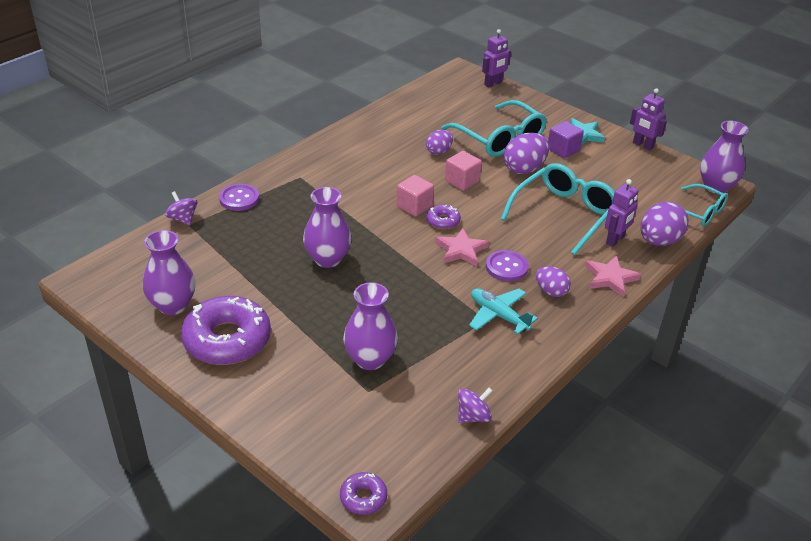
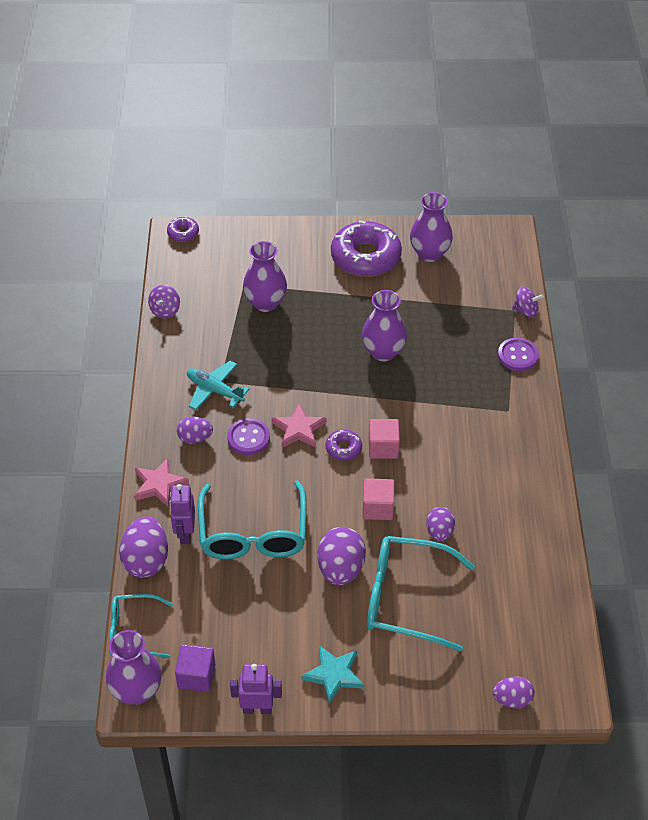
camera: 140 degrees right, 10 degrees up
turquoise plane [469,288,538,334] -> turquoise plane turned 150 degrees counterclockwise [187,361,250,410]
purple robot [482,29,511,87] -> purple egg [493,676,535,708]
purple cube [548,121,584,159] -> purple cube moved to [175,644,216,692]

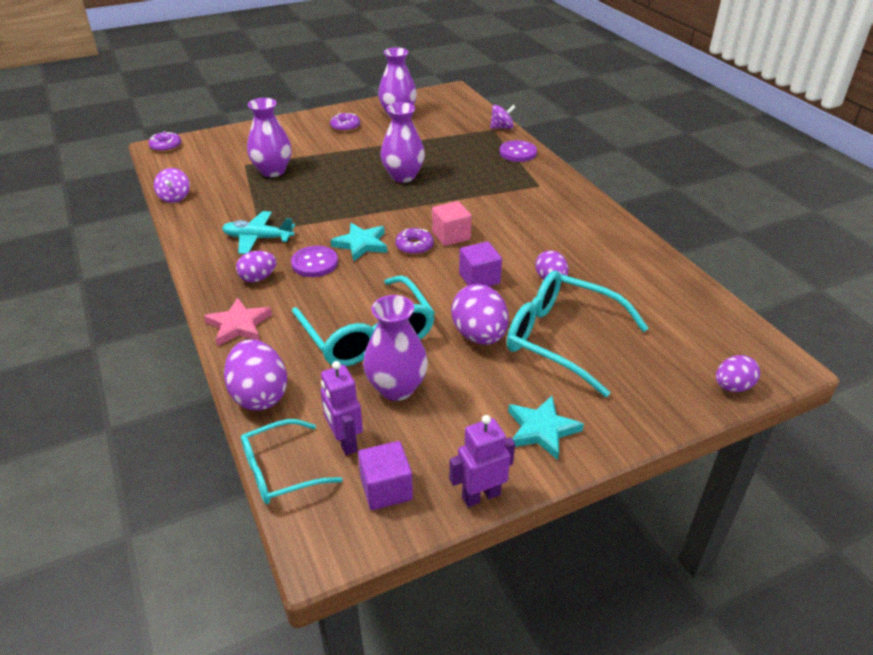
camera: 25 degrees left, 10 degrees down
purple vase [106,630,162,705] -> purple vase moved to [363,295,428,401]
purple robot [170,484,195,544] -> purple robot moved to [320,361,363,455]
pink star [272,403,326,448] -> turquoise star [331,223,387,262]
purple donut [331,221,402,277] -> purple donut [330,113,360,132], size x0.46
pink cube [363,478,395,520] -> purple cube [459,242,502,286]
turquoise glasses [367,536,475,652] -> turquoise glasses turned 45 degrees clockwise [507,270,649,397]

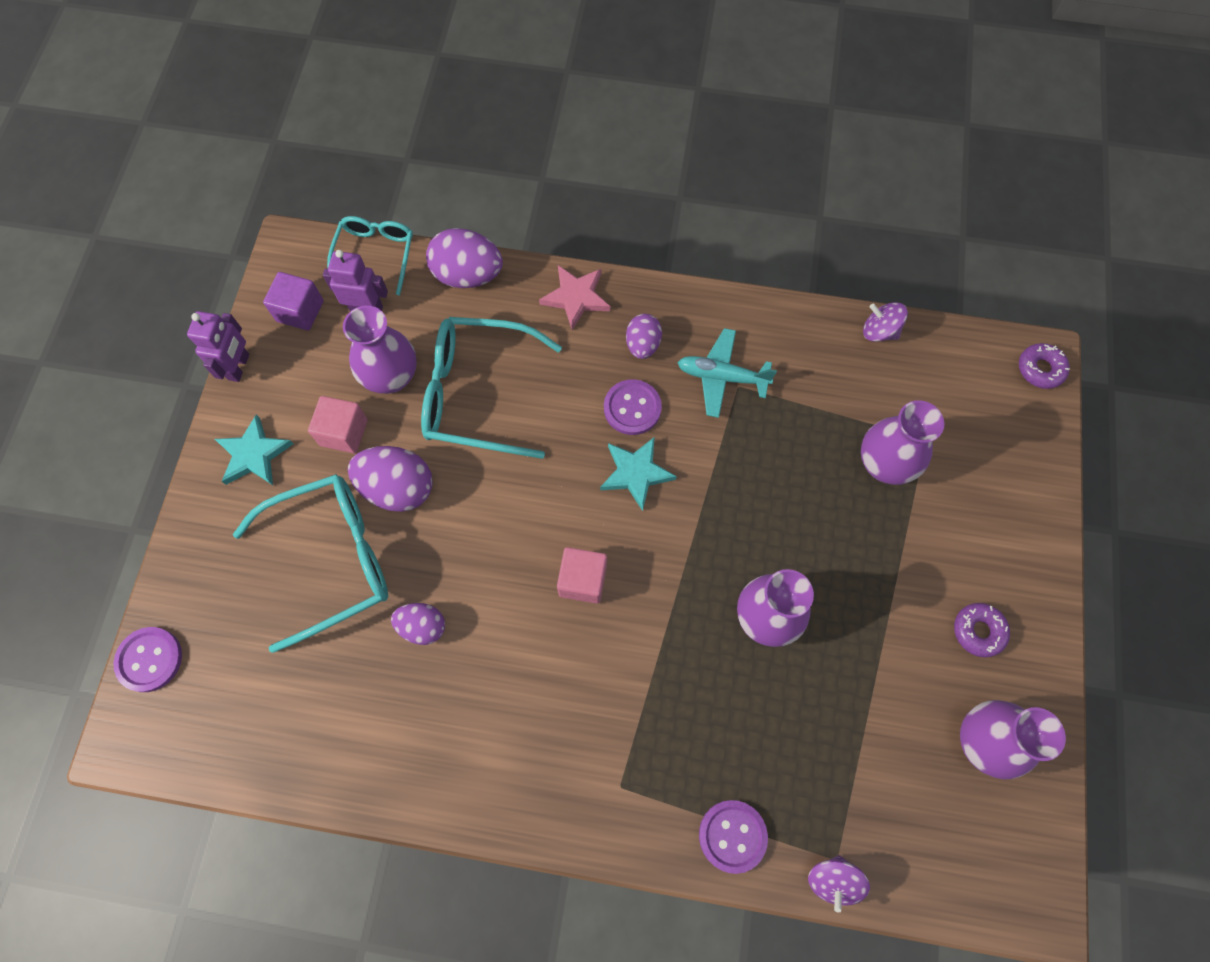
camera: 125 degrees right, 30 degrees up
turquoise plane [222,211,295,254] -> turquoise plane turned 120 degrees counterclockwise [678,328,777,418]
purple donut [395,228,434,255] -> none
purple cube [459,242,502,286] -> none
purple egg [716,355,760,392] -> purple button [114,627,182,692]
none -> pink cube [308,396,368,453]

